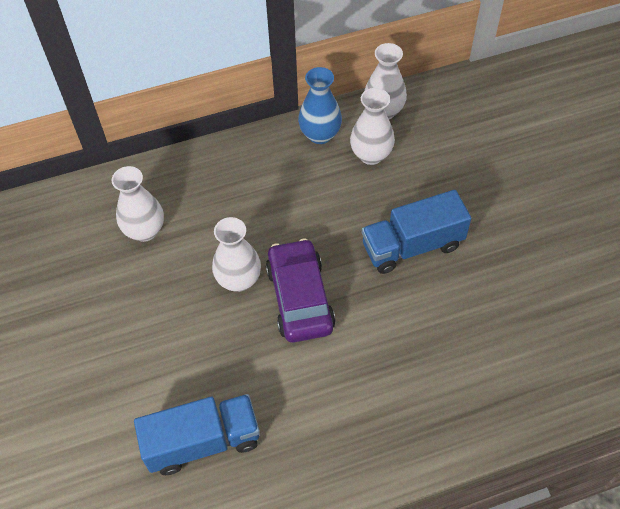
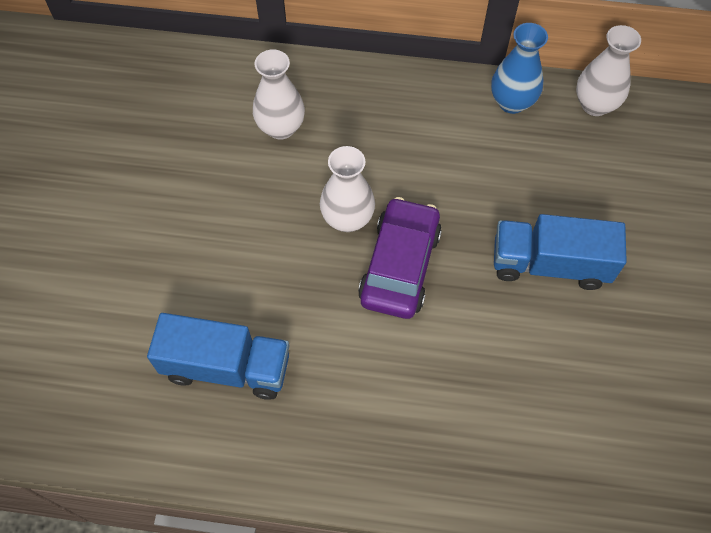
camera: 25 degrees right, 5 degrees up
white vase [350,88,395,165] -> none

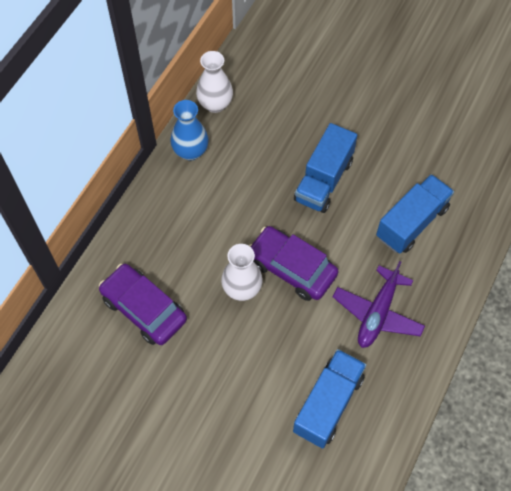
camera: 70 degrees left, 0 degrees up
white vase [253,49,305,140] -> purple car [99,264,187,345]
none -> purple plane [333,261,425,348]
none -> blue truck [376,174,454,254]

